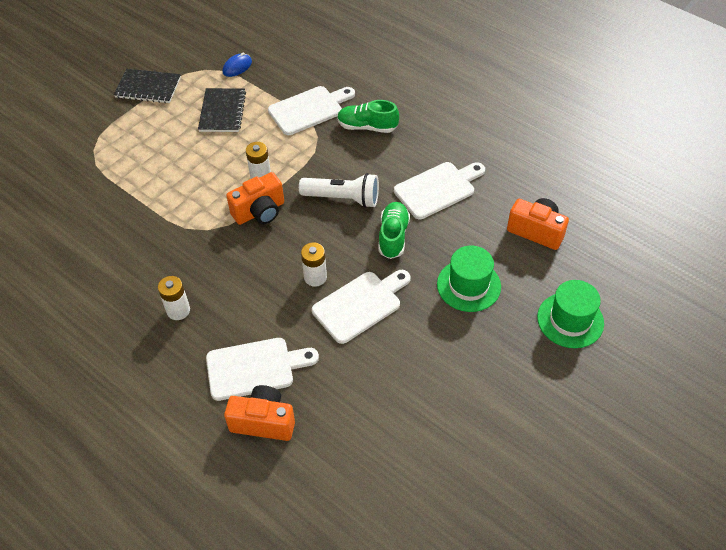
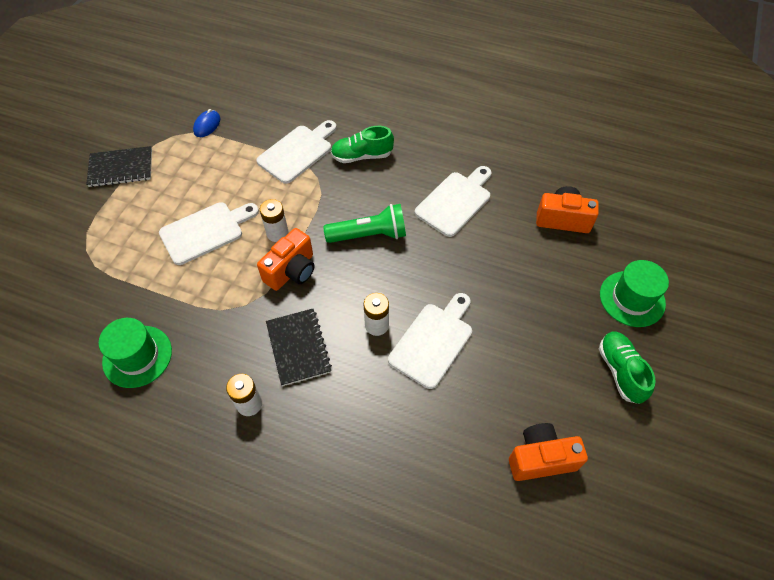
camera: 20 degrees left, 5 degrees up
black notebook [198,88,246,132] -> black notebook moved to [266,309,332,386]
white cutting board [206,338,319,401] -> white cutting board moved to [159,202,259,265]
orange camera [224,385,295,441] -> orange camera moved to [509,423,588,481]
white flashlight [299,173,379,208] -> green flashlight [323,204,406,243]
green shoe [378,202,410,259] -> green shoe moved to [599,331,656,404]
green hat [437,246,501,312] -> green hat moved to [99,318,172,388]

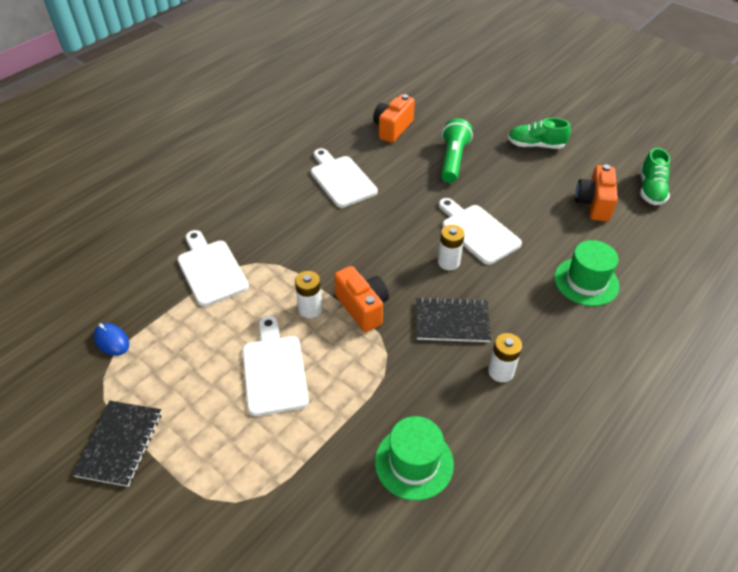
camera: 70 degrees left, 10 degrees down
green flashlight [323,204,406,243] -> green flashlight moved to [441,118,473,183]
green shoe [331,126,394,163] -> green shoe moved to [640,148,670,205]
green hat [600,260,669,327] -> green hat moved to [554,240,619,306]

